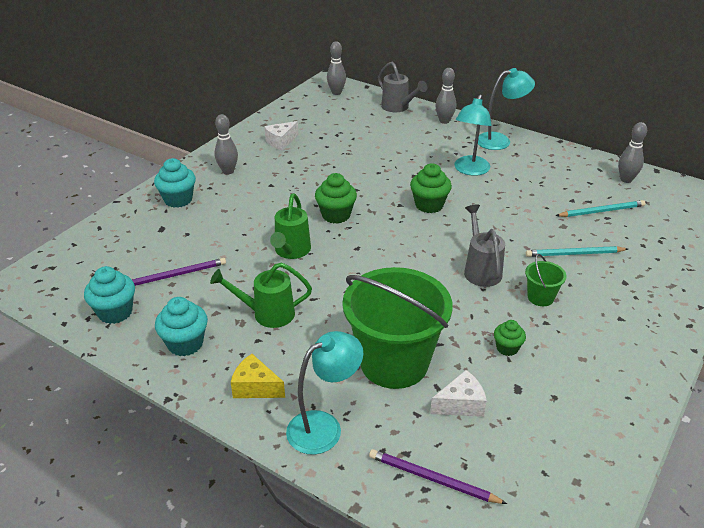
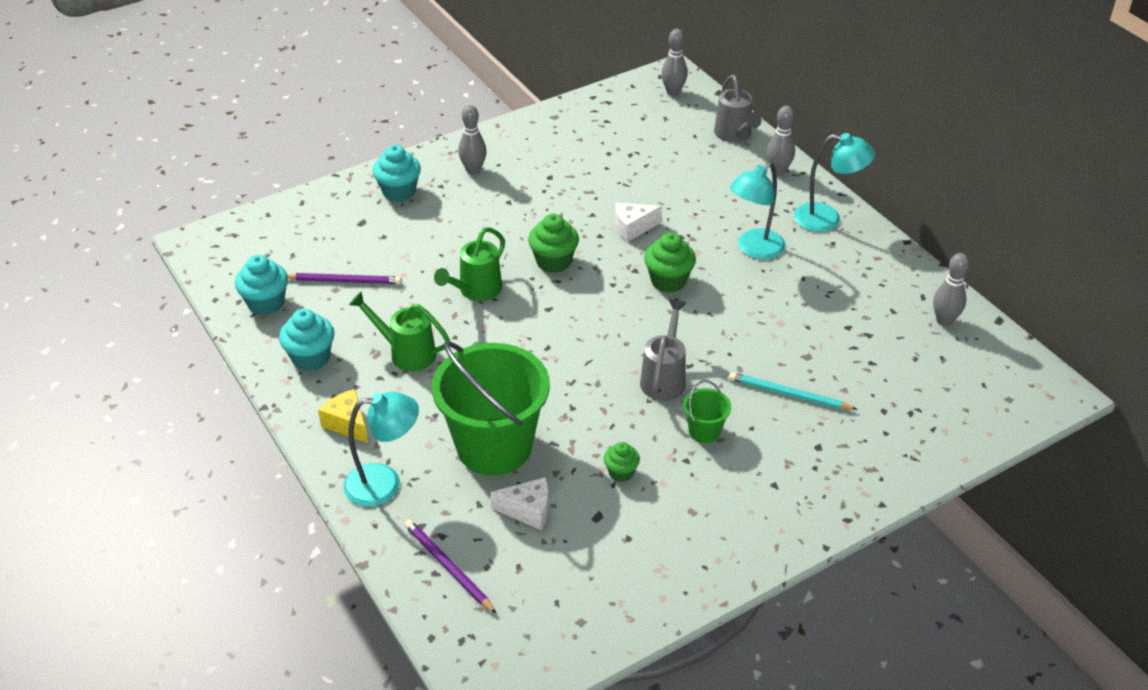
camera: 25 degrees right, 5 degrees up
white cheese [264,121,298,151] -> white cheese moved to [615,203,662,242]
turquoise pencil [555,200,646,217] -> none

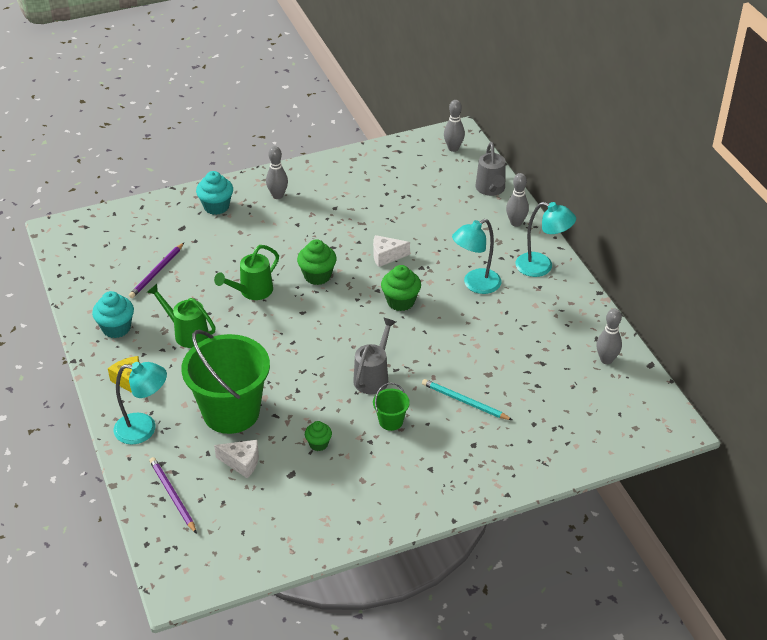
camera: 10 degrees right, 0 degrees up
turquoise cupcake [235,255,288,316] -> none
purple pencil [287,273,402,284] -> purple pencil turned 105 degrees clockwise [129,243,184,298]

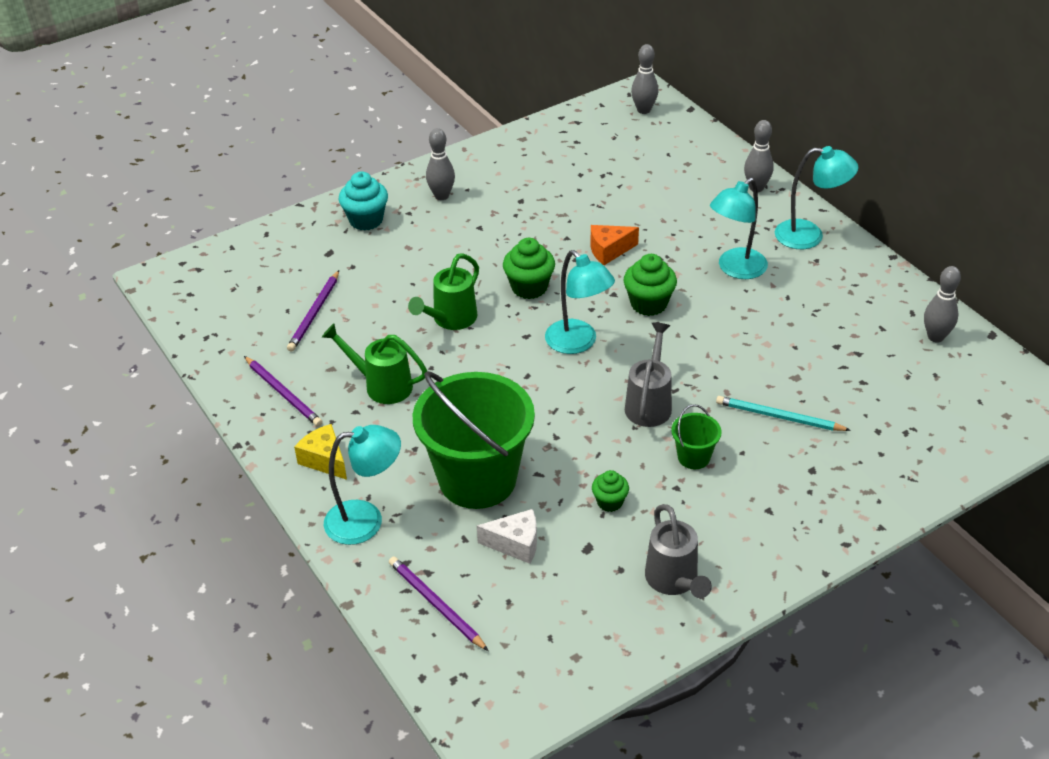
camera: 10 degrees left, 0 degrees up
turquoise cupcake [92,291,134,338] -> purple pencil [244,356,323,427]
white cheese [373,235,410,267] -> orange cheese [591,225,639,265]
grey watering can [476,142,506,196] -> grey watering can moved to [645,504,712,598]
none -> turquoise lamp [545,250,615,354]

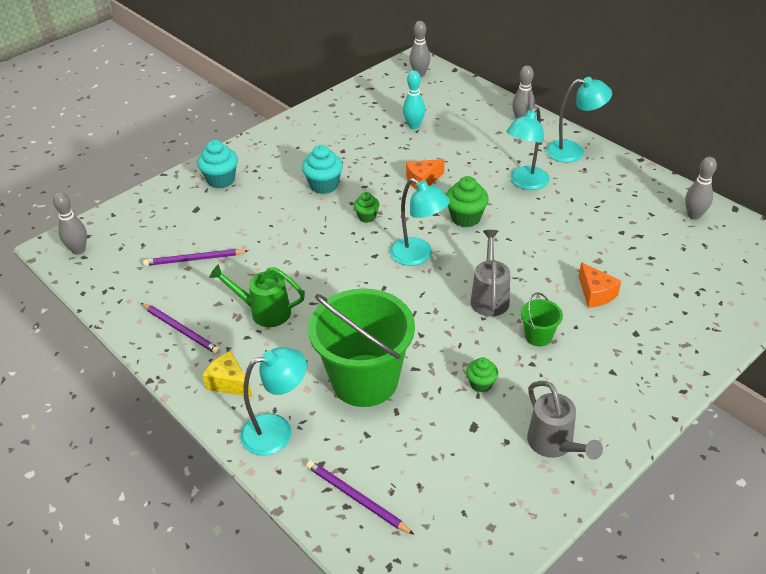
camera: 10 degrees left, 0 degrees up
purple pencil [287,270,339,351] -> purple pencil turned 75 degrees clockwise [143,249,248,266]
green watering can [408,253,479,330] -> none
grey bowling pin [426,128,455,200] -> grey bowling pin moved to [53,192,87,255]
white cheese [477,509,537,564] -> none
green cupcake [503,238,555,299] -> green cupcake [354,192,380,223], size x0.61
turquoise pencil [716,396,851,431] -> orange cheese [579,262,621,308]
none -> turquoise cupcake [302,145,343,194]
none -> turquoise bowling pin [403,71,425,129]

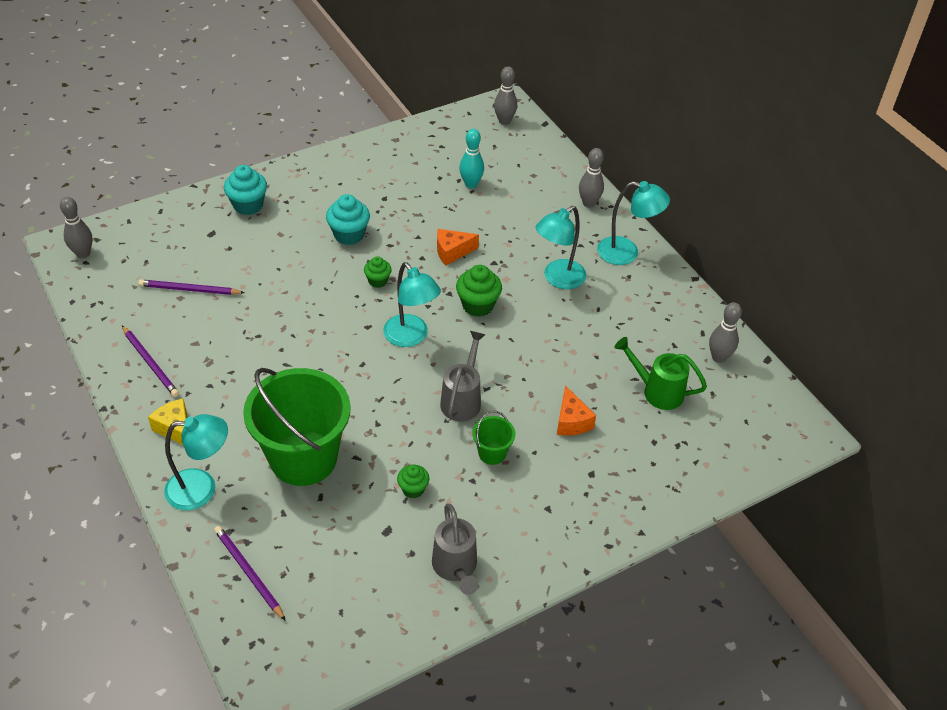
camera: 10 degrees right, 5 degrees up
green watering can [209,264,305,327] -> green watering can moved to [615,337,707,410]

